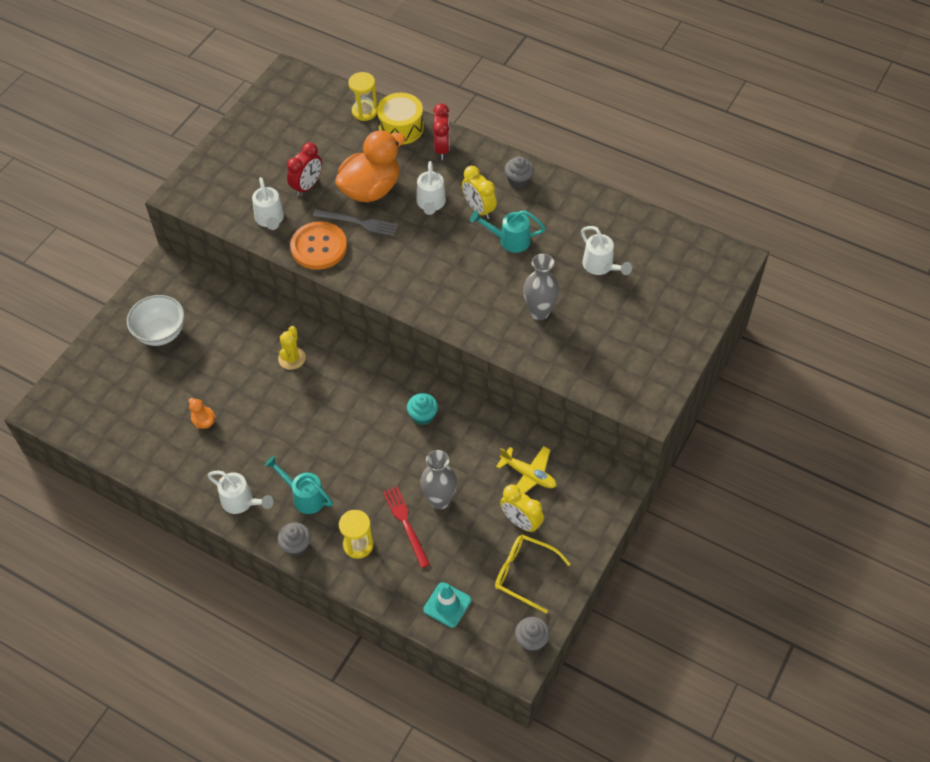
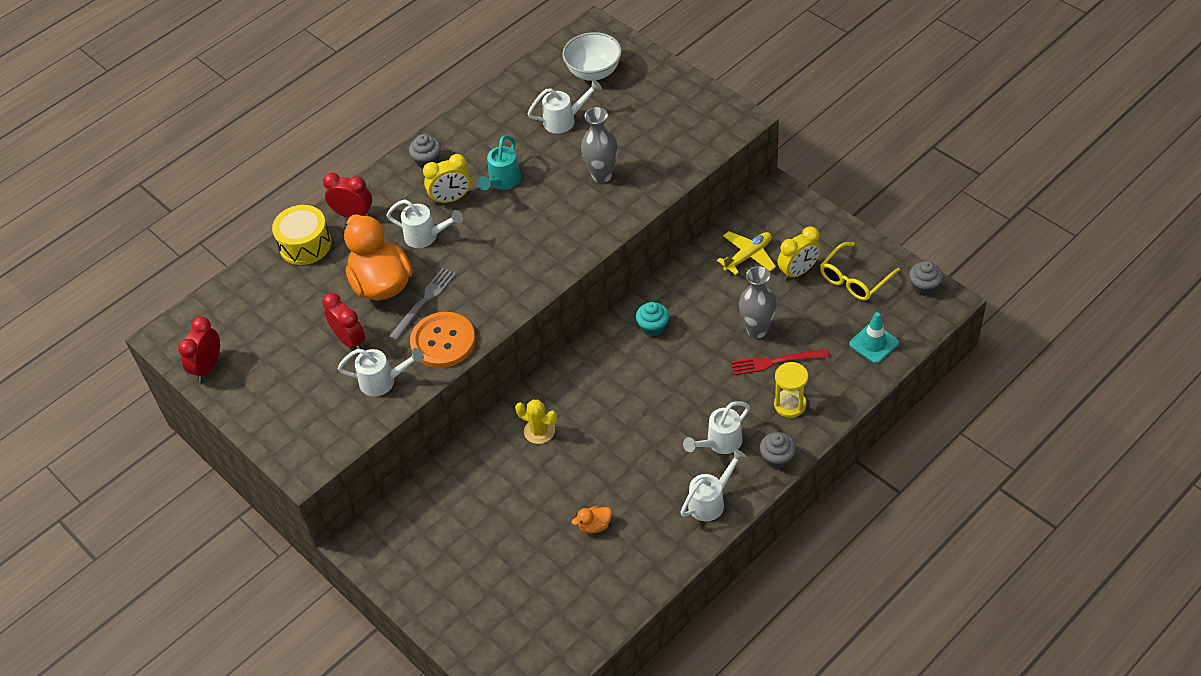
camera: 70 degrees left, 5 degrees down
white bowl [127,295,185,346] -> white bowl moved to [563,32,622,81]
turquoise watering can [265,456,333,514] -> white watering can [683,401,750,454]
yellow hourglass [348,72,377,121] -> none
none -> red clock [178,317,220,382]

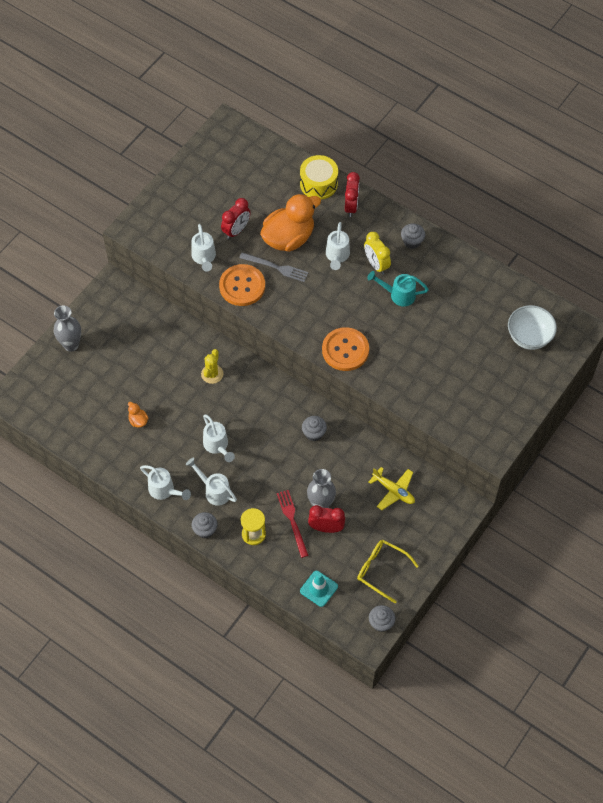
camera: 75 degrees right, 10 degrees up
red clock [178,317,220,382] -> red clock moved to [308,505,345,533]
white watering can [527,79,602,134] -> white watering can moved to [203,414,235,462]
grey vase [581,107,618,183] -> grey vase moved to [54,305,81,352]
turquoise cupcake [636,302,669,336] -> grey cupcake [302,416,327,441]
yellow clock [777,227,821,280] -> none
none -> orange button [322,327,369,371]

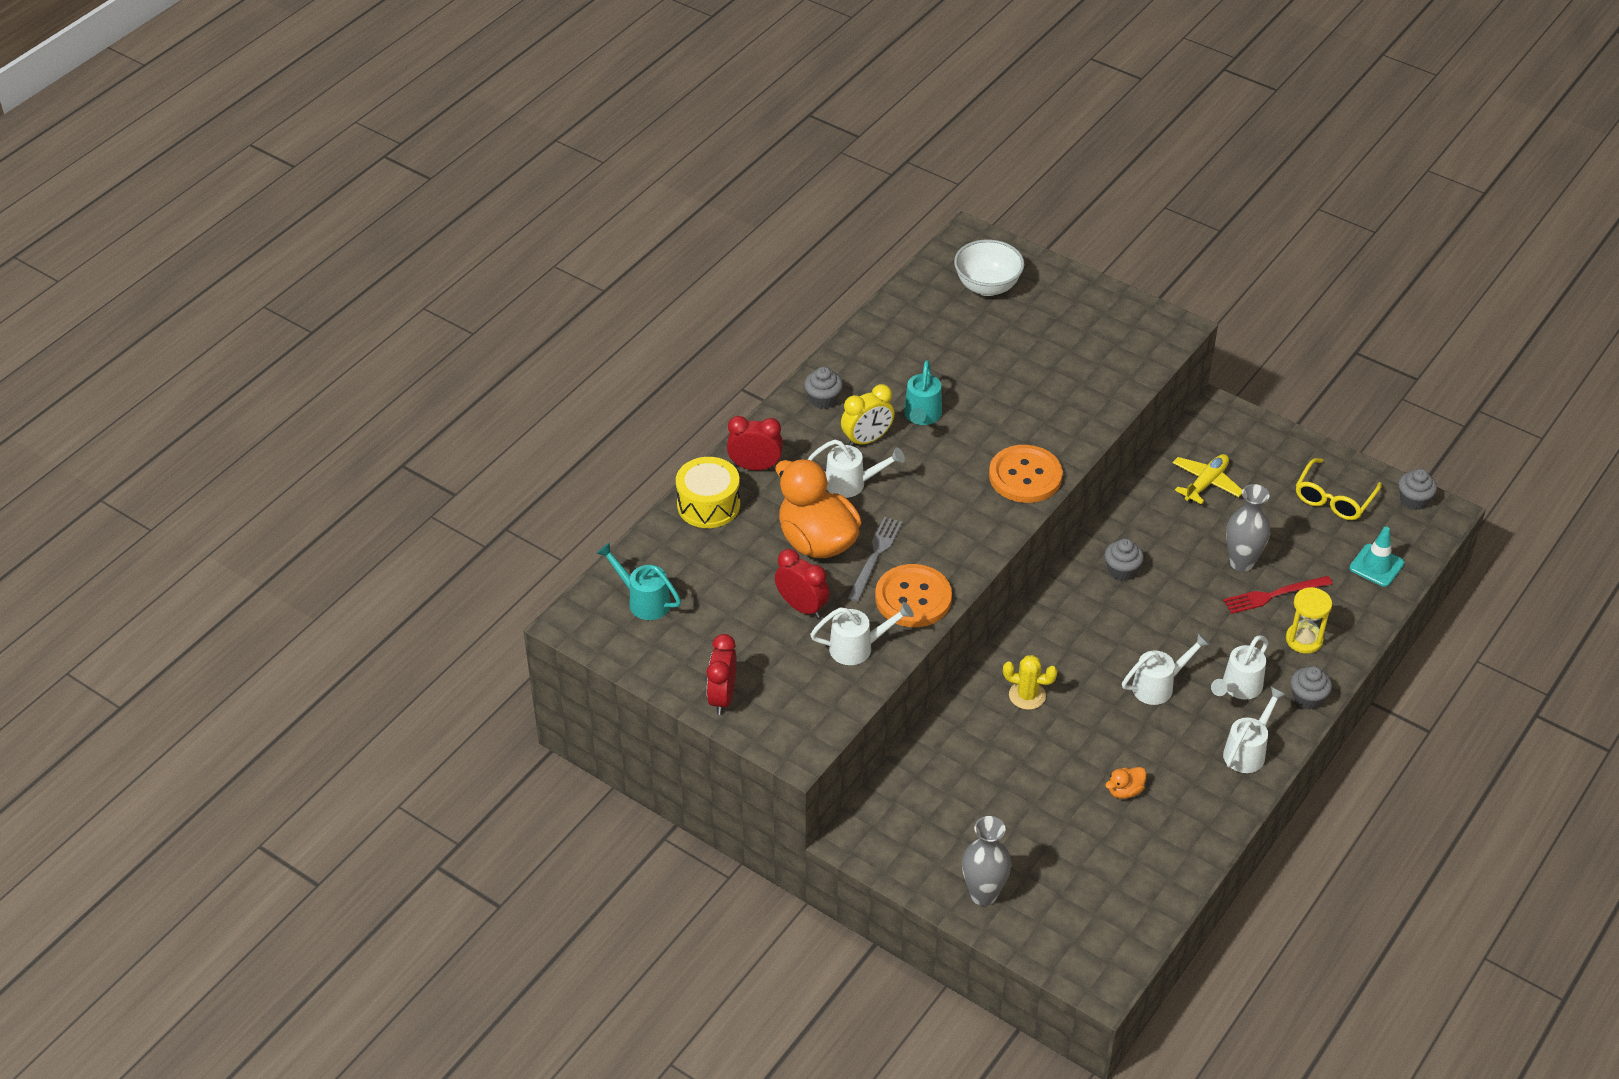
camera: 90 degrees left, 15 degrees down
red clock [308,505,345,533] -> red clock moved to [707,634,737,715]
none -> turquoise watering can [596,542,681,620]

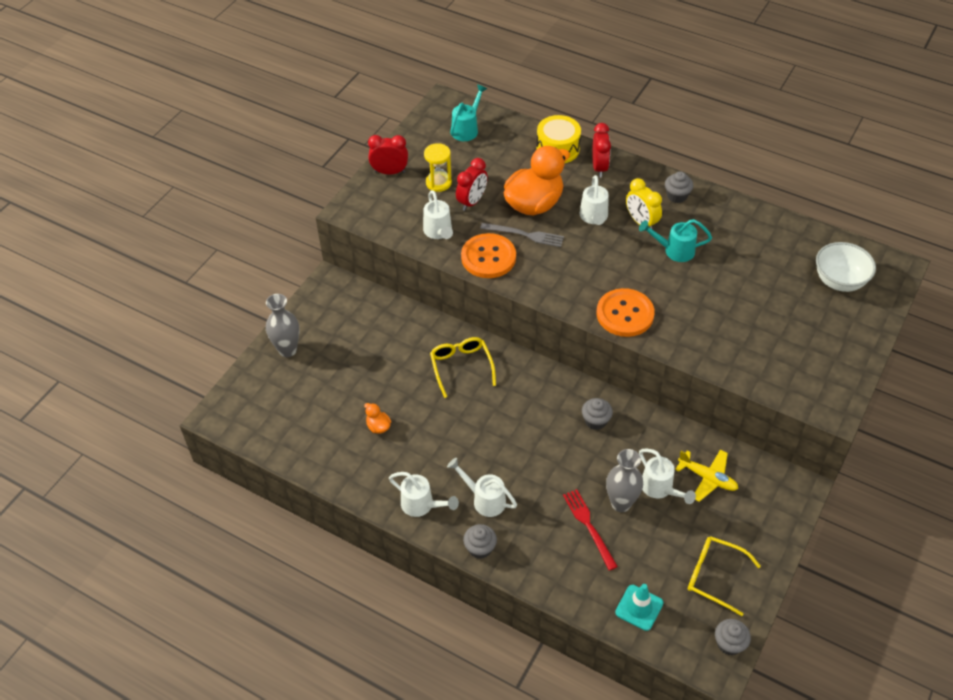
camera: 85 degrees right, 5 degrees up
yellow cactus [1003,655,1058,710] -> yellow glasses [430,337,496,398]
white watering can [1122,633,1210,705] -> white watering can moved to [639,449,696,504]
yellow hourglass [1286,587,1332,654] -> yellow hourglass moved to [424,143,452,192]

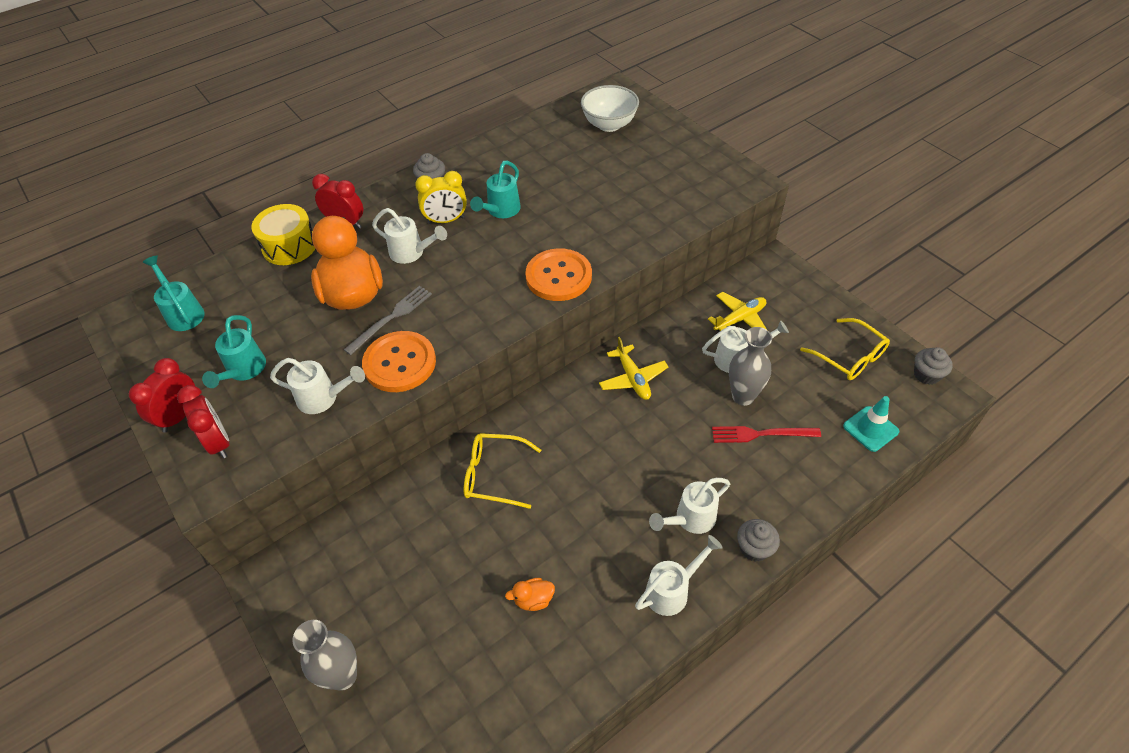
camera: 65 degrees left, 0 degrees up
yellow hourglass [424,143,452,192] -> turquoise watering can [202,315,266,388]
red clock [456,158,488,211] -> red clock moved to [177,385,230,459]
grey cupcake [582,398,613,430] -> yellow plane [599,337,668,400]
yellow glasses [688,536,761,616] -> yellow glasses turned 90 degrees counterclockwise [800,318,890,380]

